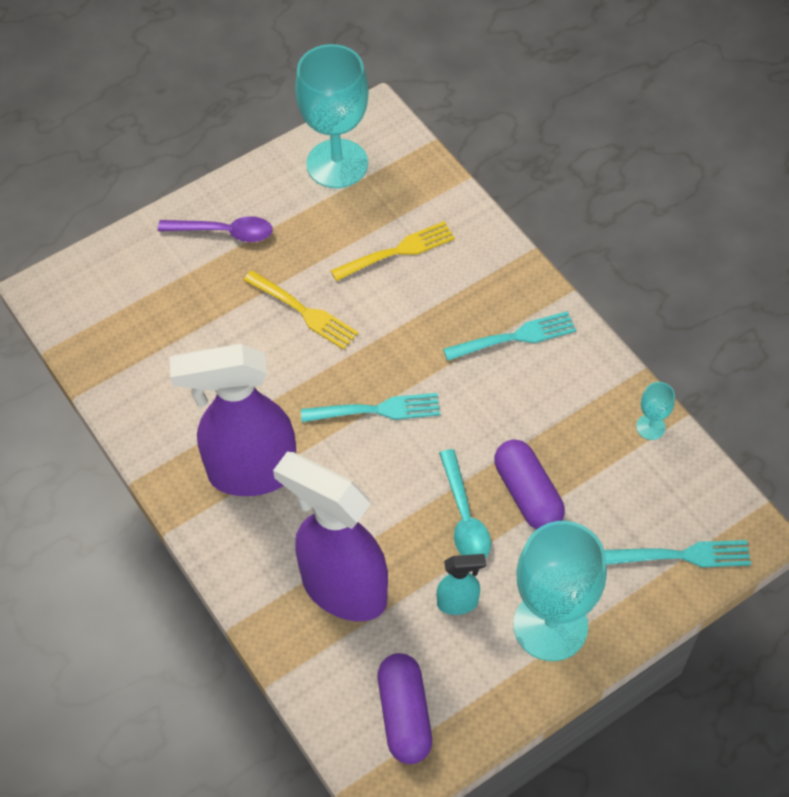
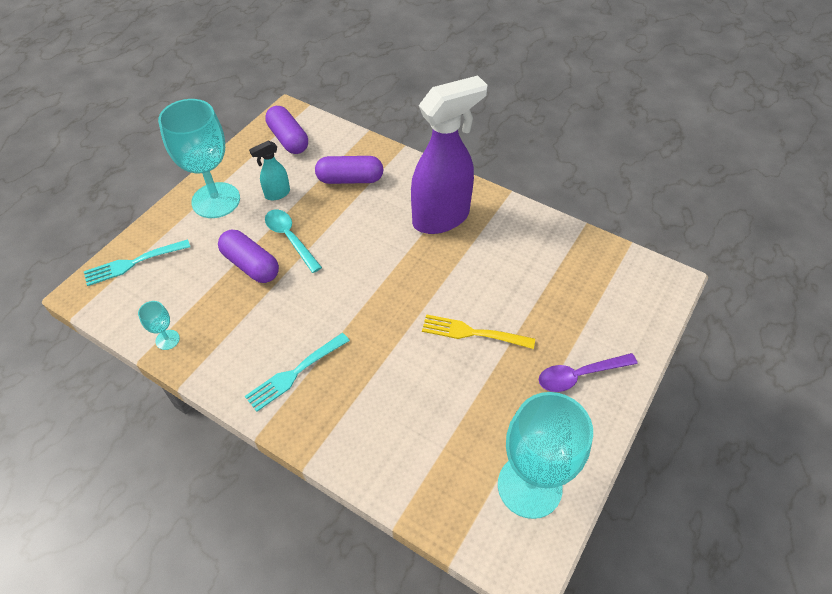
camera: 155 degrees right, 5 degrees down
purple spray bottle [273,451,388,621] -> purple capsule [315,156,383,184]
turquoise fork [301,393,440,422] -> none
yellow fork [331,221,455,281] -> none

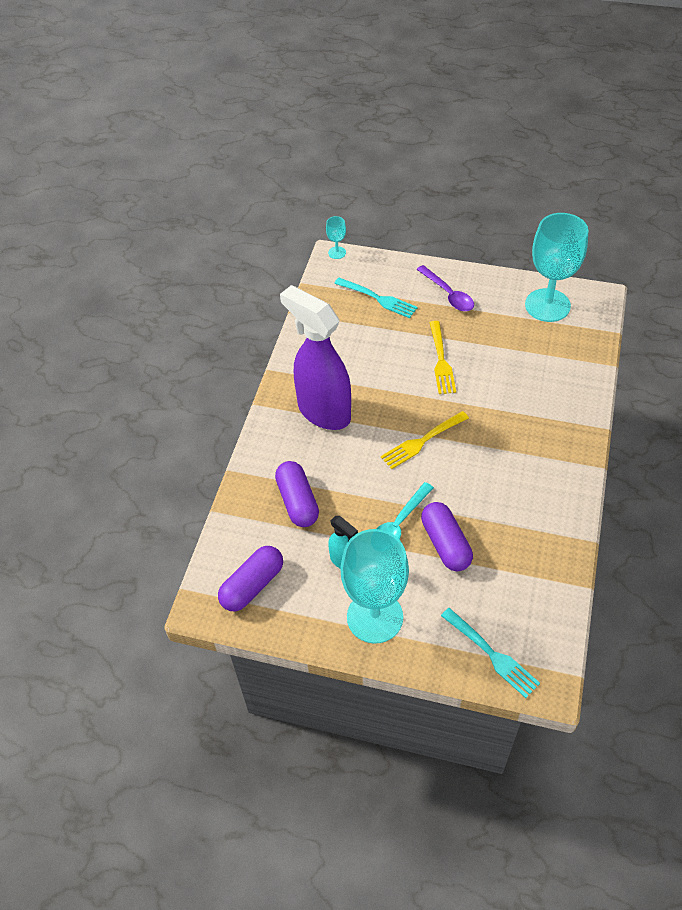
camera: 105 degrees left, 0 degrees up
turquoise goblet [138,301,180,350] -> turquoise goblet moved to [326,216,346,259]
purple capsule [218,230,279,283] -> purple capsule turned 45 degrees counterclockwise [421,502,473,571]
turquoise fork [245,333,350,412] -> turquoise fork moved to [334,278,418,318]
none -> yellow fork [381,411,469,469]

